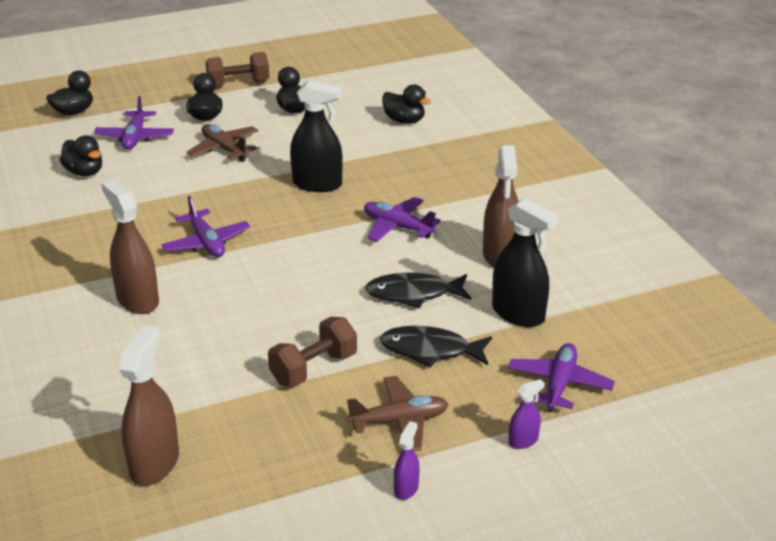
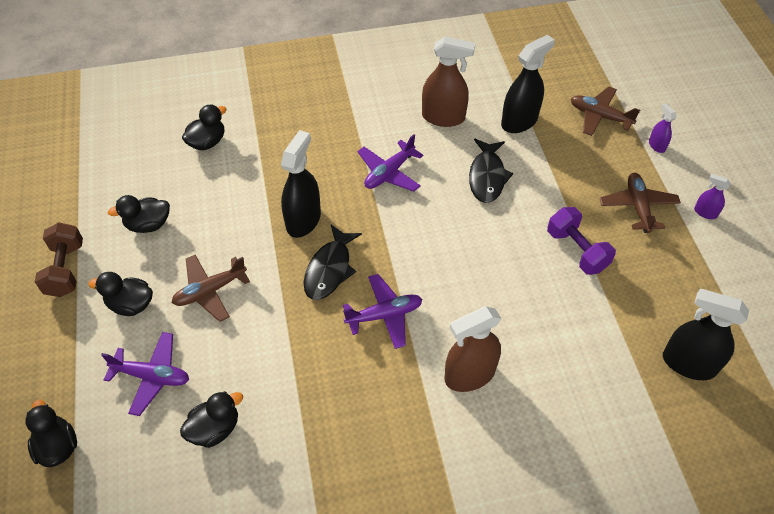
camera: 80 degrees left, 20 degrees up
brown spray bottle [119,325,179,486] -> black spray bottle [663,289,749,380]
brown dumbbell [268,317,357,387] -> purple dumbbell [547,207,616,275]
black fish [380,326,492,367] -> black fish moved to [304,225,362,300]
purple plane [508,343,615,412] -> brown plane [571,86,640,136]

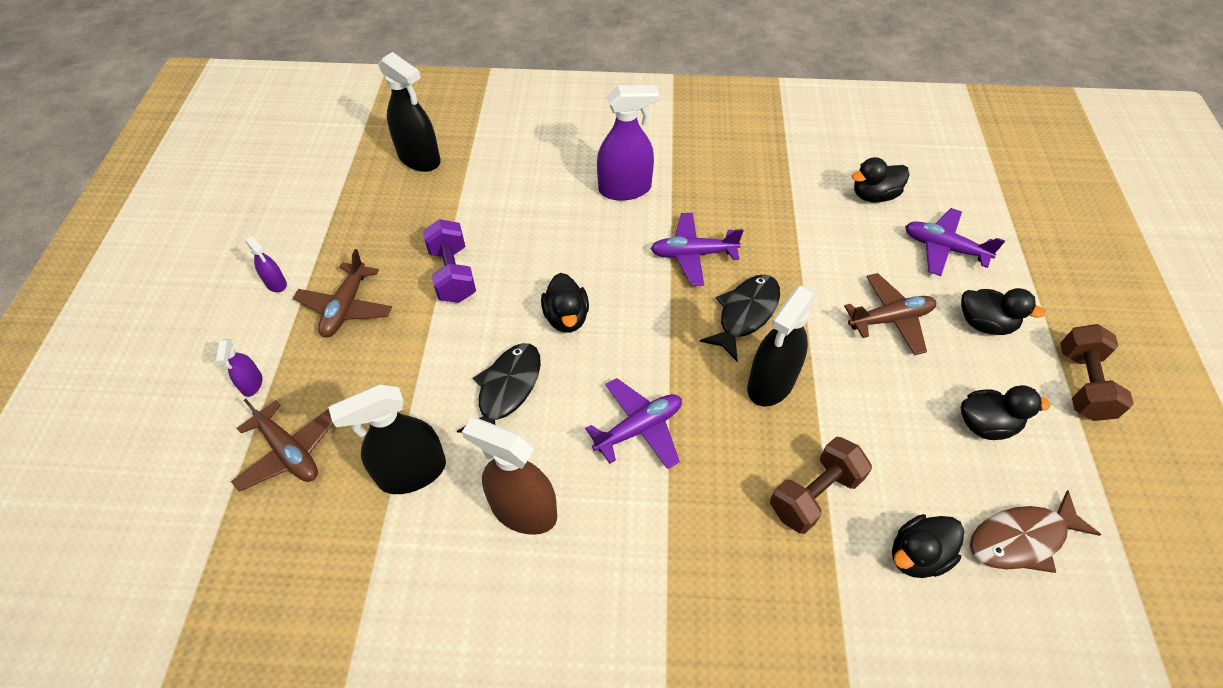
camera: 165 degrees left, 0 degrees up
black duck [25,399,77,467] -> black duck moved to [541,273,589,333]
brown spray bottle [445,306,502,392] -> purple spray bottle [597,85,659,201]
none -> brown dumbbell [770,437,872,534]
none -> brown fish [970,490,1101,573]

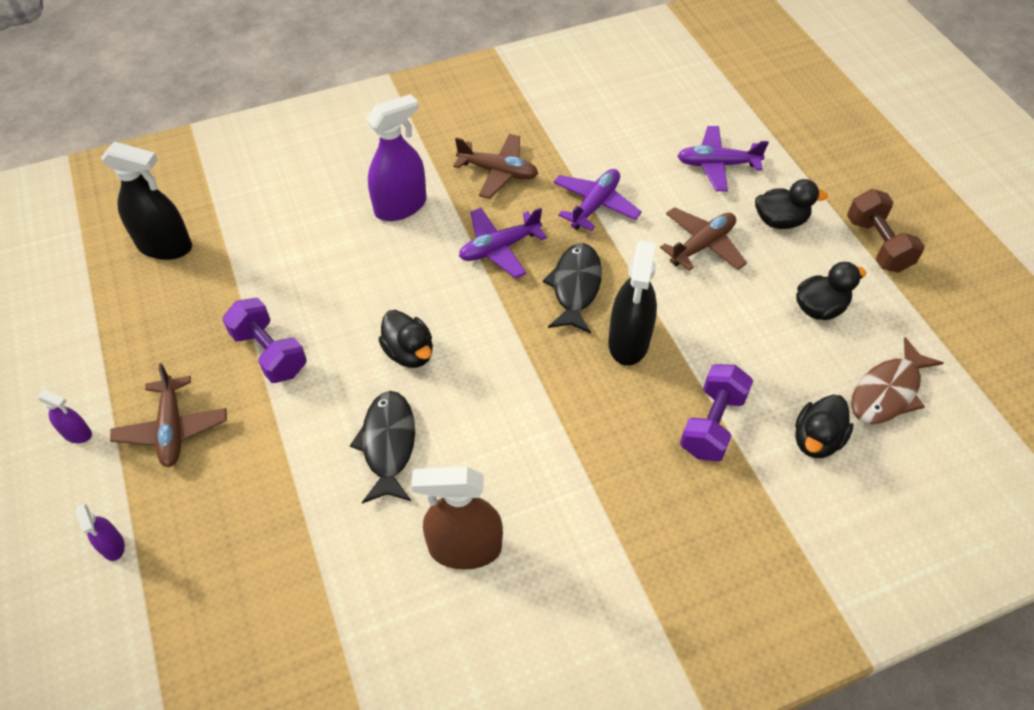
camera: 25 degrees left, 0 degrees up
brown plane [231,399,333,492] -> brown plane moved to [454,134,538,199]
black spray bottle [328,384,446,494] -> none
purple plane [585,378,682,469] -> purple plane moved to [553,169,642,231]
brown dumbbell [770,437,872,534] -> purple dumbbell [680,364,753,461]
black duck [852,157,910,202] -> none

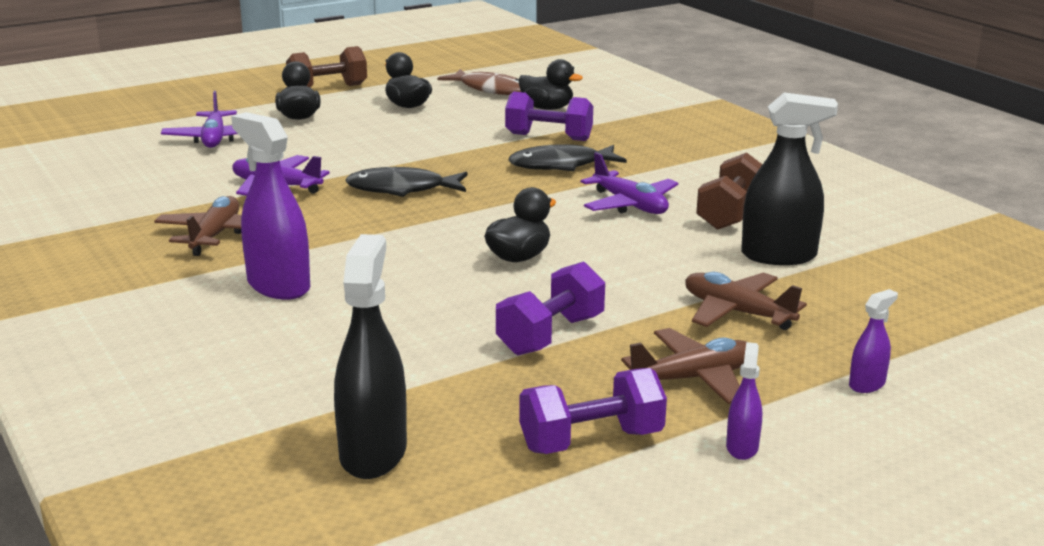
camera: 100 degrees left, 30 degrees down
black fish [350,391,415,504] -> black fish moved to [509,144,627,171]
brown spray bottle [411,466,503,570] -> brown dumbbell [696,153,762,230]
purple plane [459,208,547,279] -> purple plane moved to [580,152,678,214]
black spray bottle [608,240,657,366] -> black spray bottle moved to [741,92,838,265]
brown plane [660,207,747,271] -> brown plane moved to [685,272,807,330]
none -> purple dumbbell [519,368,667,454]

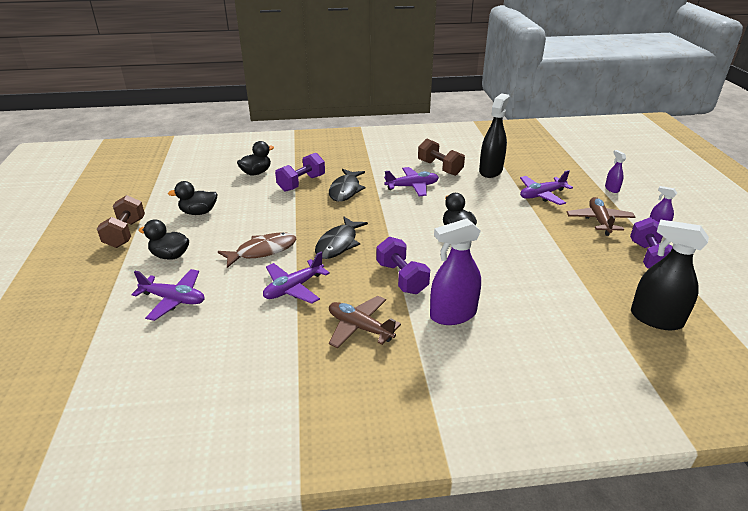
camera: 65 degrees left, 10 degrees up
brown fish [438,69,521,95] -> brown fish moved to [218,233,296,268]
purple dumbbell [496,262,605,355] -> purple dumbbell moved to [377,237,430,294]
brown plane [685,272,807,330] -> purple plane [520,170,573,205]

